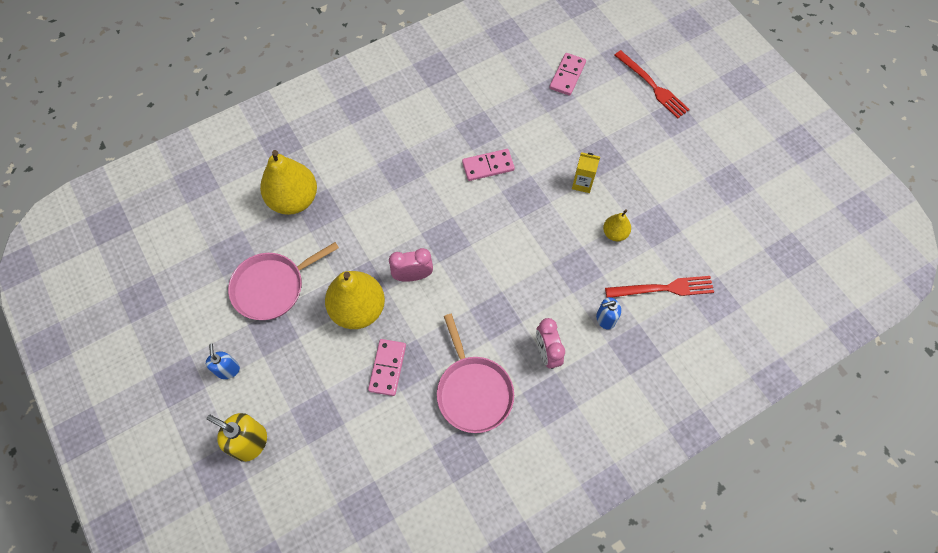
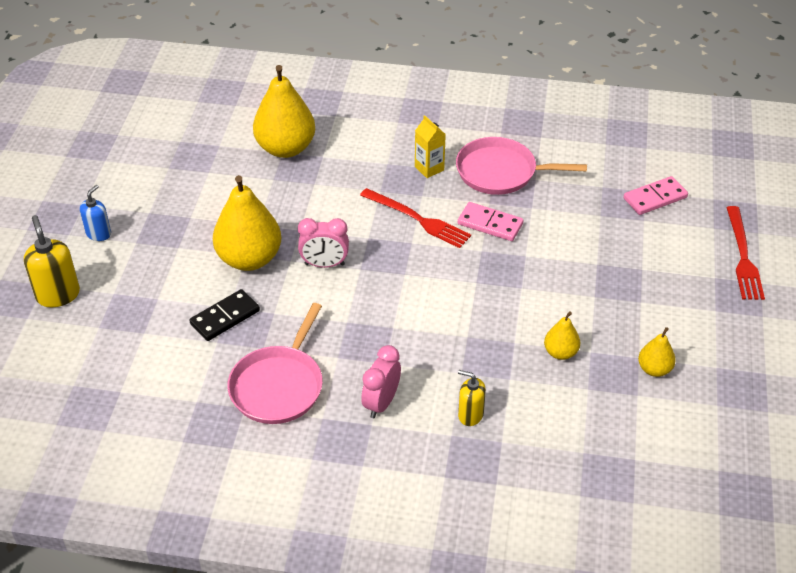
camera: 40 degrees right, 20 degrees down
pink pan [228,242,339,320] -> pink pan moved to [456,137,587,195]
pink domino [368,339,406,396] -> black domino [189,289,260,341]
pink clock [389,248,433,282] -> pink clock turned 150 degrees clockwise [298,218,349,268]
yellow carton [572,152,600,193] -> yellow carton moved to [415,115,446,178]
blue soap dispenser [596,297,621,330] -> yellow soap dispenser [458,370,486,426]
red fork [605,276,714,297] -> red fork moved to [360,188,471,248]
none -> yellow pear [638,327,676,377]

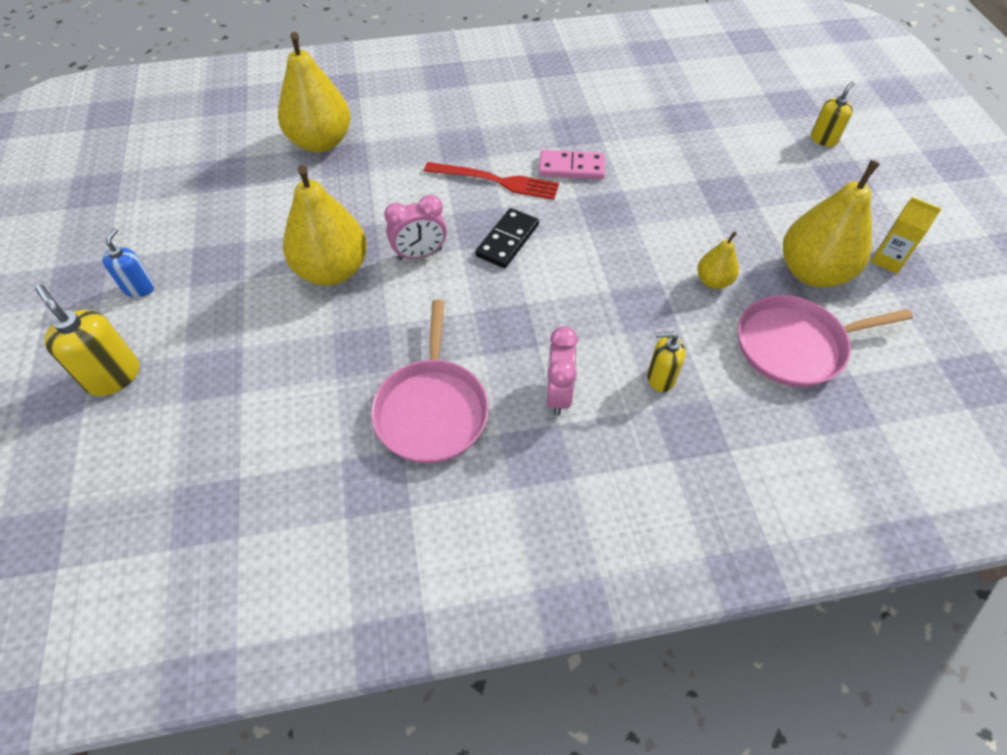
camera: 20 degrees left, 10 degrees up
black domino [189,289,260,341] -> black domino moved to [475,208,539,268]
yellow carton [415,115,446,178] -> yellow carton moved to [871,197,942,274]
pink pan [456,137,587,195] -> pink pan moved to [738,295,913,387]
pink domino [624,176,688,215] -> none
yellow pear [638,327,676,377] -> yellow pear [783,160,880,287], size x2.02
red fork [726,206,765,300] -> yellow soap dispenser [811,82,855,147]

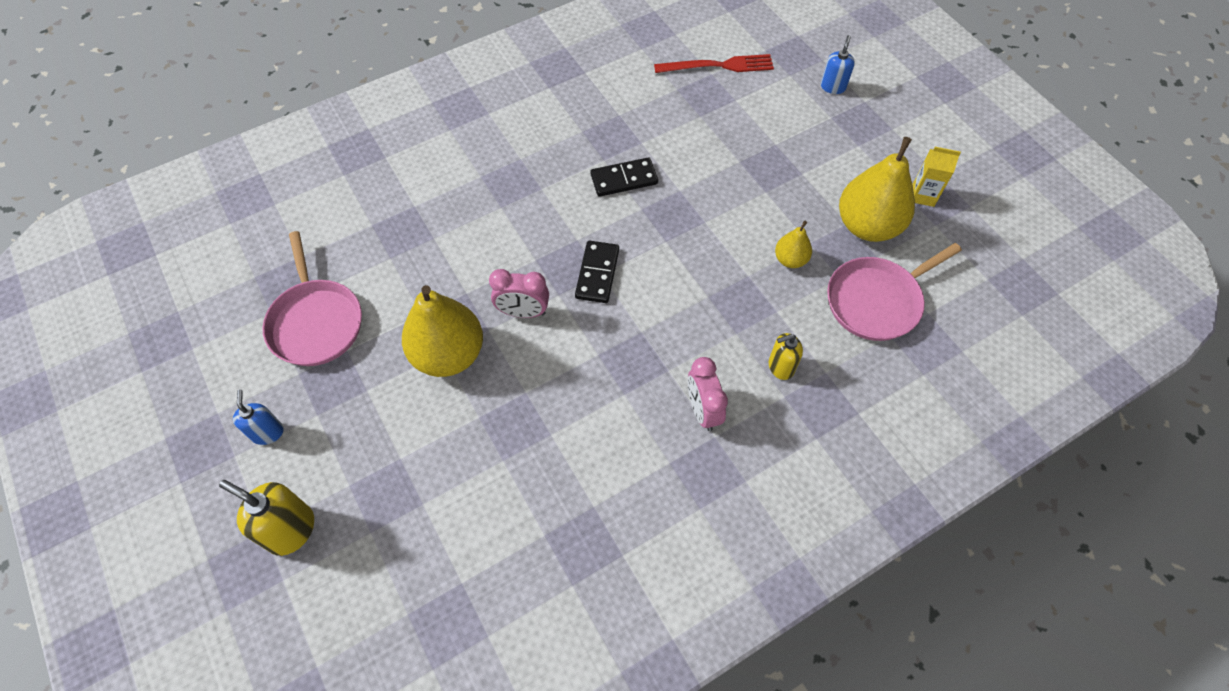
camera: 20 degrees left, 5 degrees up
yellow pear [278,32,351,152] -> none
pink pan [371,300,489,463] -> pink pan moved to [263,231,362,366]
pink clock [384,194,447,260] -> pink clock turned 45 degrees clockwise [489,269,549,318]
red fork [424,162,559,200] -> red fork moved to [654,54,774,73]
pink domino [539,150,605,180] -> black domino [590,157,658,197]
yellow soap dispenser [811,82,855,147] -> blue soap dispenser [821,35,855,94]

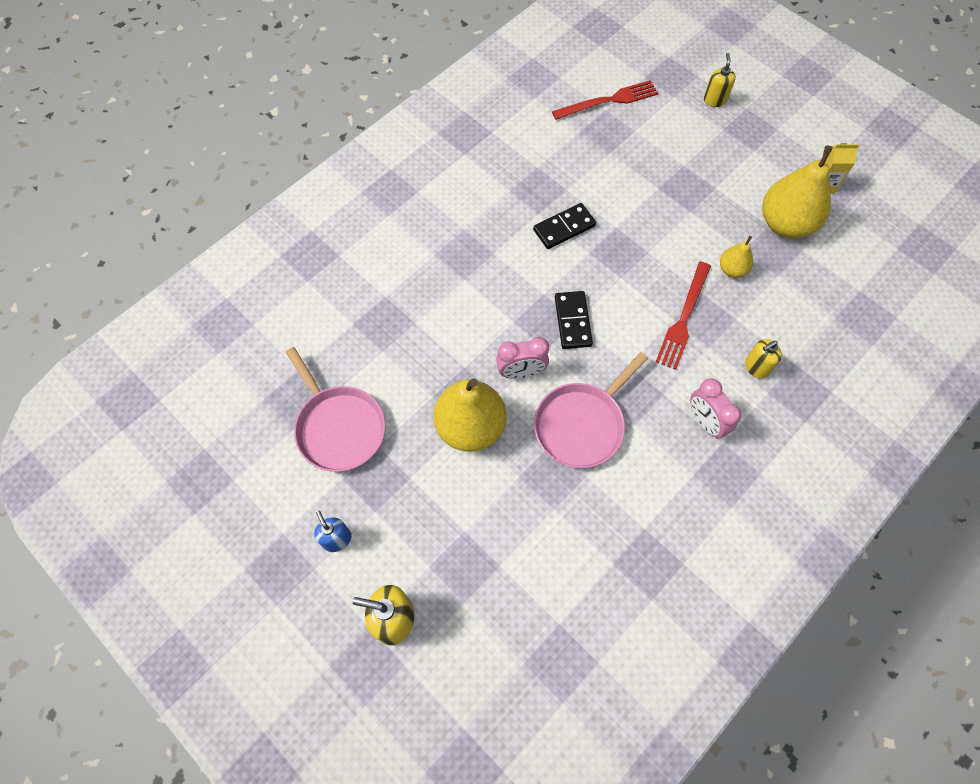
camera: 15 degrees left, 5 degrees up
blue soap dispenser [821,35,855,94] -> yellow soap dispenser [704,53,736,107]
pink pan [827,243,962,341] -> pink pan moved to [534,352,648,468]
none -> red fork [656,261,711,370]

